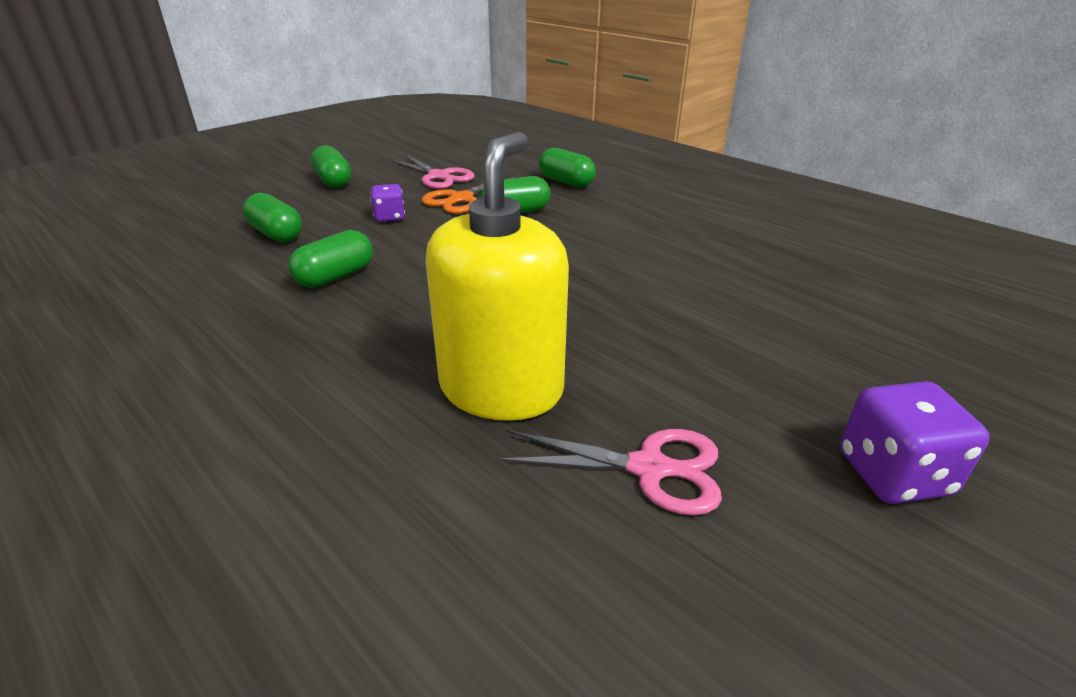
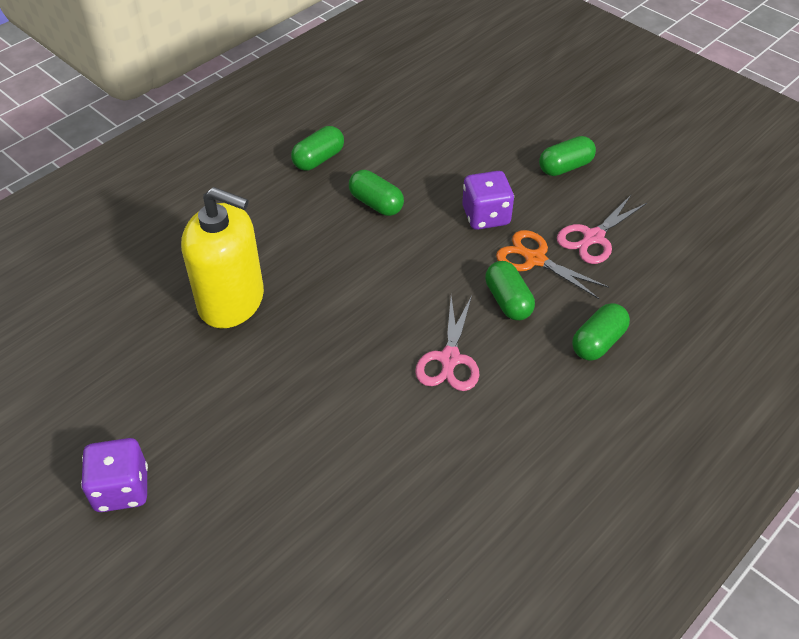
camera: 90 degrees right, 15 degrees up
green capsule [243,193,302,242] -> green capsule moved to [291,126,344,171]
purple dice [371,184,405,222] -> purple dice [462,171,514,230], size x1.62
pink scissors [498,429,722,516] -> pink scissors moved to [415,296,479,391]

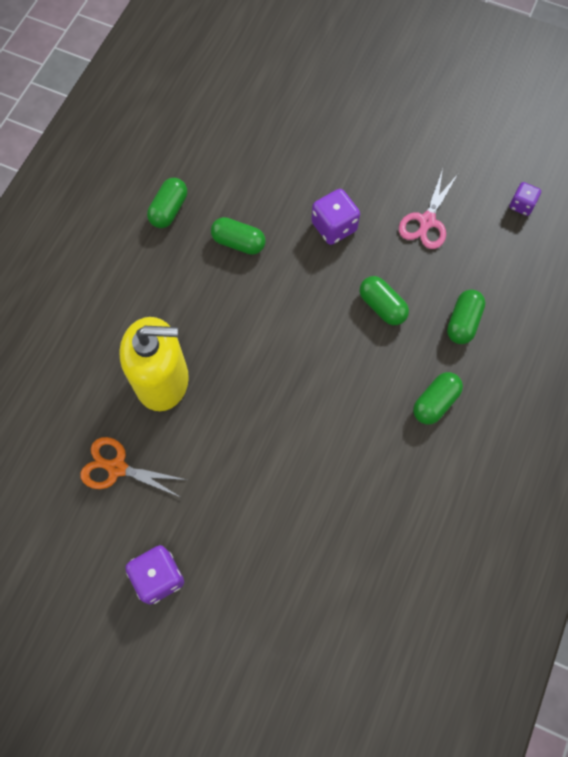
camera: 20 degrees left, 20 degrees up
pink scissors [415,296,479,391] -> none
orange scissors [496,230,609,299] -> orange scissors moved to [80,437,187,498]
green capsule [539,136,596,176] -> green capsule moved to [413,372,463,425]
none -> purple dice [509,182,541,216]

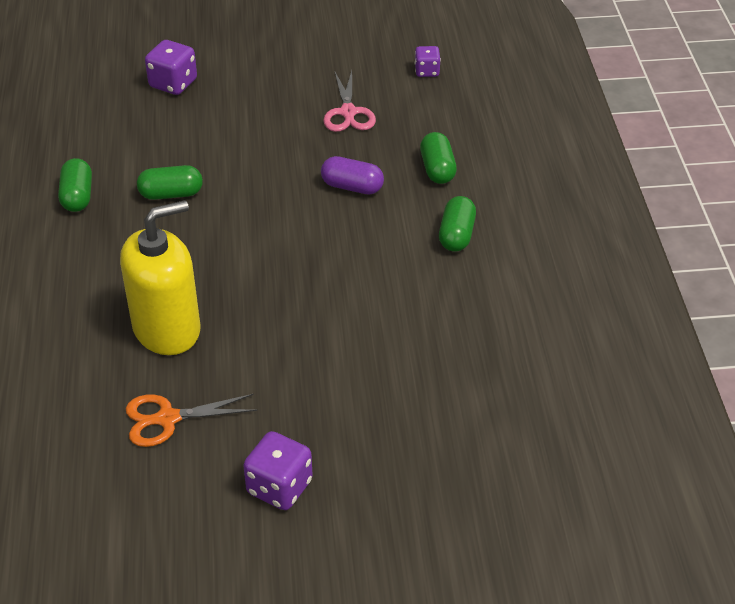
camera: 30 degrees left, 25 degrees down
purple dice [311,189,360,245] -> purple dice moved to [145,40,197,95]
green capsule [360,276,409,325] -> purple capsule [321,156,384,195]

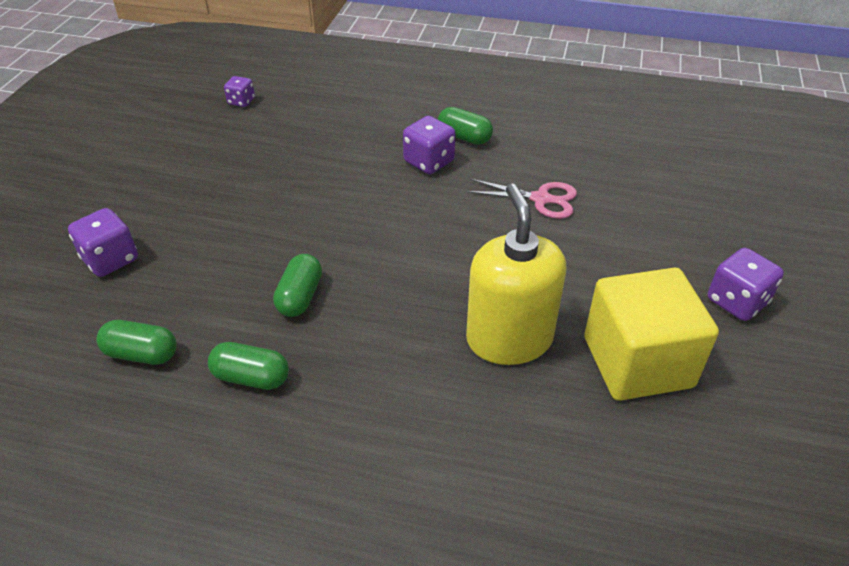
camera: 70 degrees left, 0 degrees up
orange scissors [126,394,257,447] -> yellow cube [584,268,719,401]
purple capsule [321,156,384,195] -> none
pink scissors [323,70,376,132] -> pink scissors moved to [467,179,577,219]
green capsule [420,132,457,184] -> green capsule moved to [96,320,177,365]
none -> purple dice [403,116,455,174]

